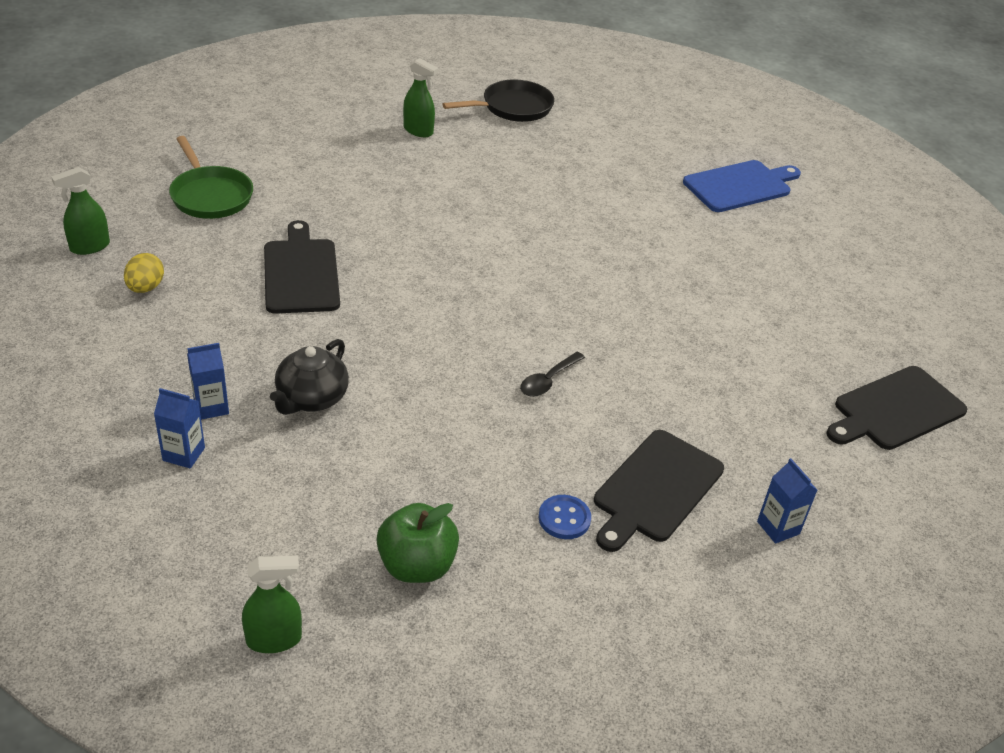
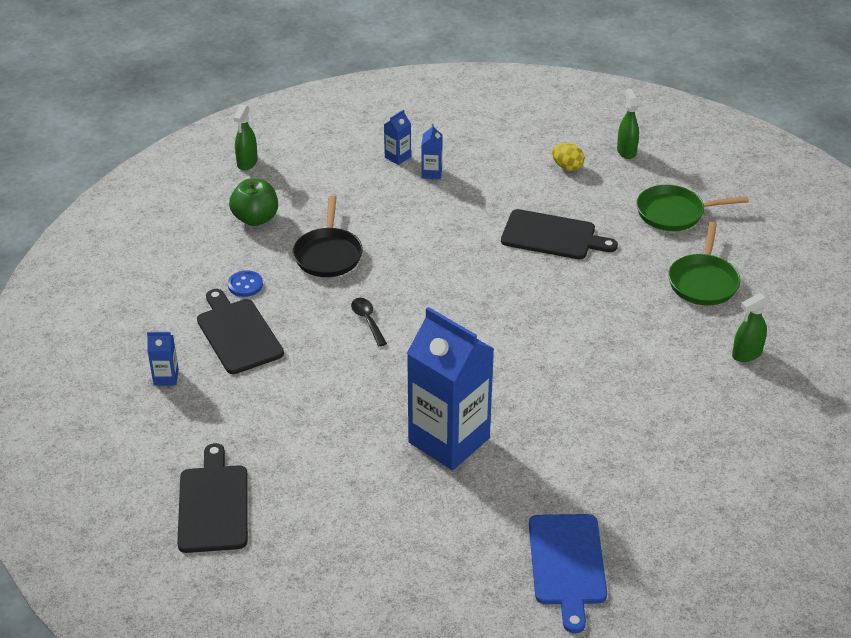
camera: 120 degrees right, 0 degrees up
black teapot [270,339,349,415] -> none
black pan [442,80,554,122] -> black pan moved to [293,195,363,277]
none -> blue carton [407,307,494,470]
none -> green pan [668,222,740,305]

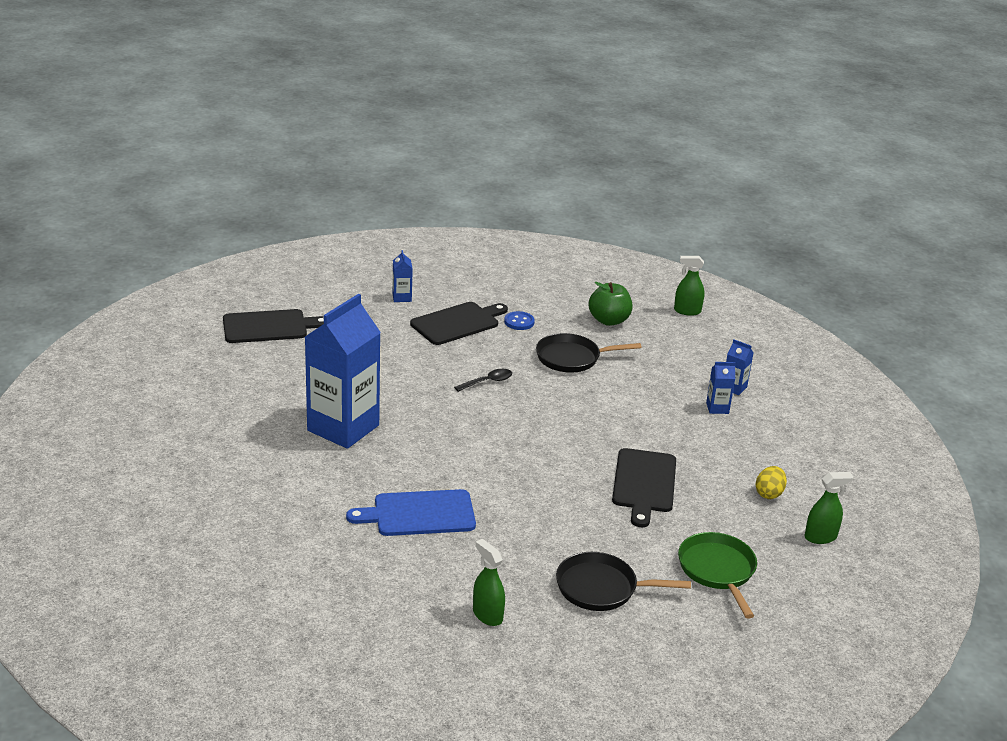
camera: 80 degrees right, 10 degrees down
blue cutting board [529,514,607,633] -> blue cutting board moved to [346,489,476,536]
green pan [668,222,740,305] -> black pan [556,552,691,611]

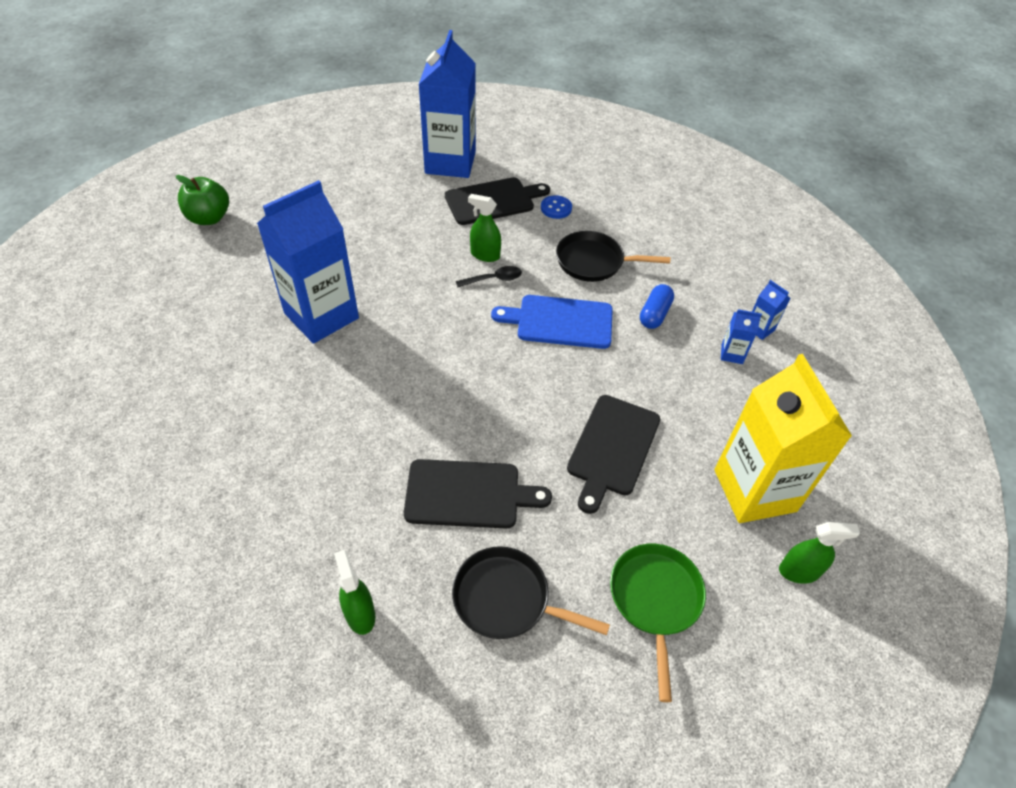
camera: 15 degrees right, 20 degrees up
black cutting board [223,309,324,343] -> black cutting board moved to [404,459,552,529]
blue cutting board [346,489,476,536] -> blue cutting board moved to [491,295,613,349]
blue carton [392,250,413,302] -> blue carton [419,30,476,178], size x2.49
green apple [589,282,632,326] -> green apple moved to [175,175,229,225]
green spray bottle [674,256,705,316] -> green spray bottle moved to [468,194,501,262]
yellow egg [756,466,787,499] -> yellow carton [714,354,852,523]
none -> blue capsule [640,284,674,329]

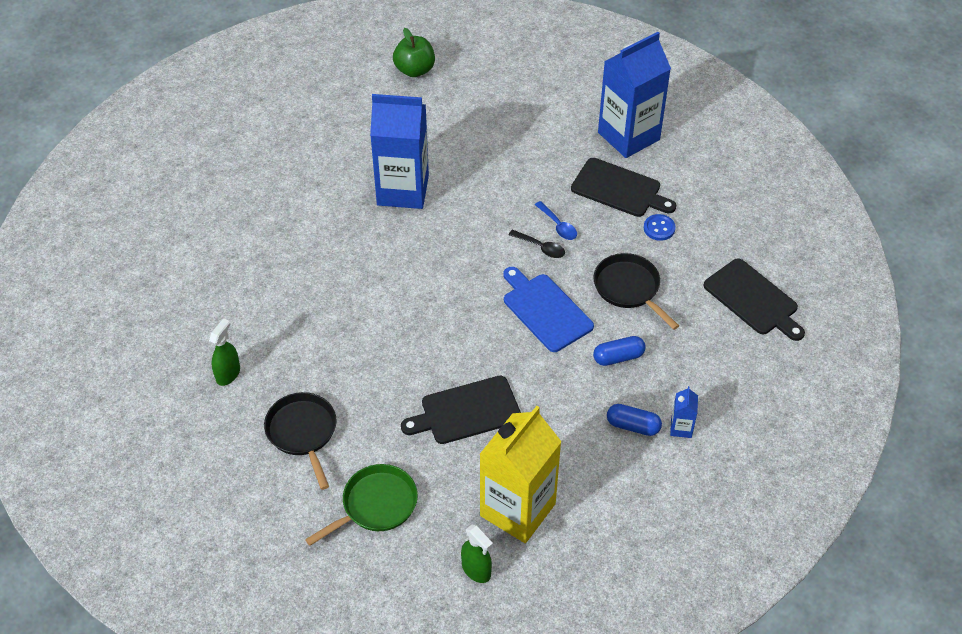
camera: 50 degrees right, 0 degrees up
black cutting board [404,459,552,529] -> black cutting board moved to [703,258,805,341]
green spray bottle [468,194,501,262] -> blue spoon [535,201,577,240]
blue carton [721,309,762,364] -> blue capsule [607,404,662,436]

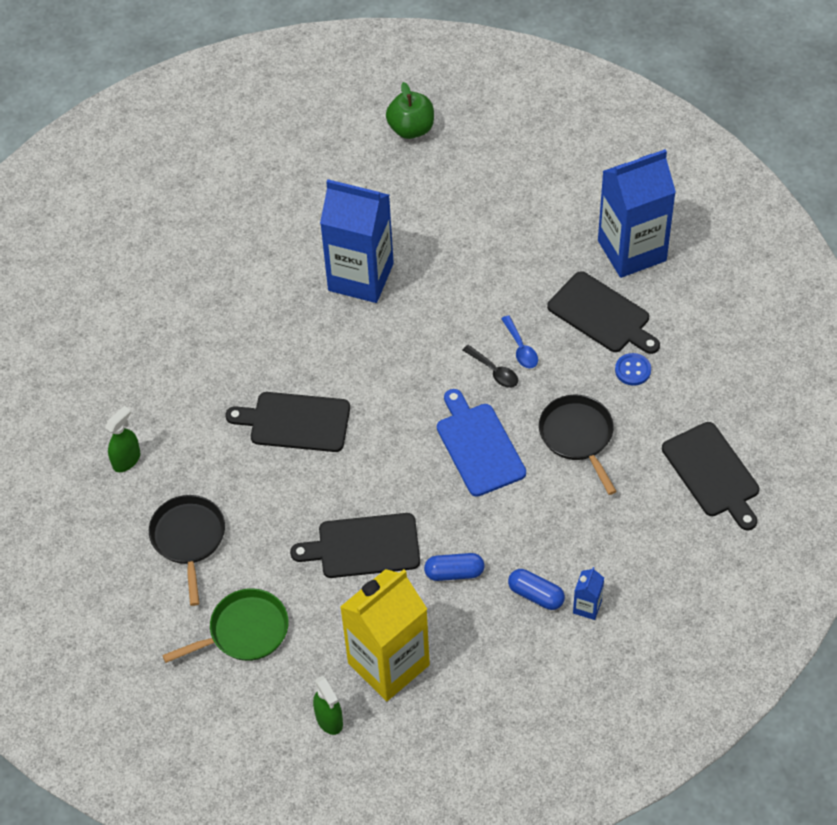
camera: 15 degrees right, 5 degrees up
blue capsule [593,336,646,366] -> blue capsule moved to [424,553,485,581]
none -> black cutting board [225,392,350,452]

